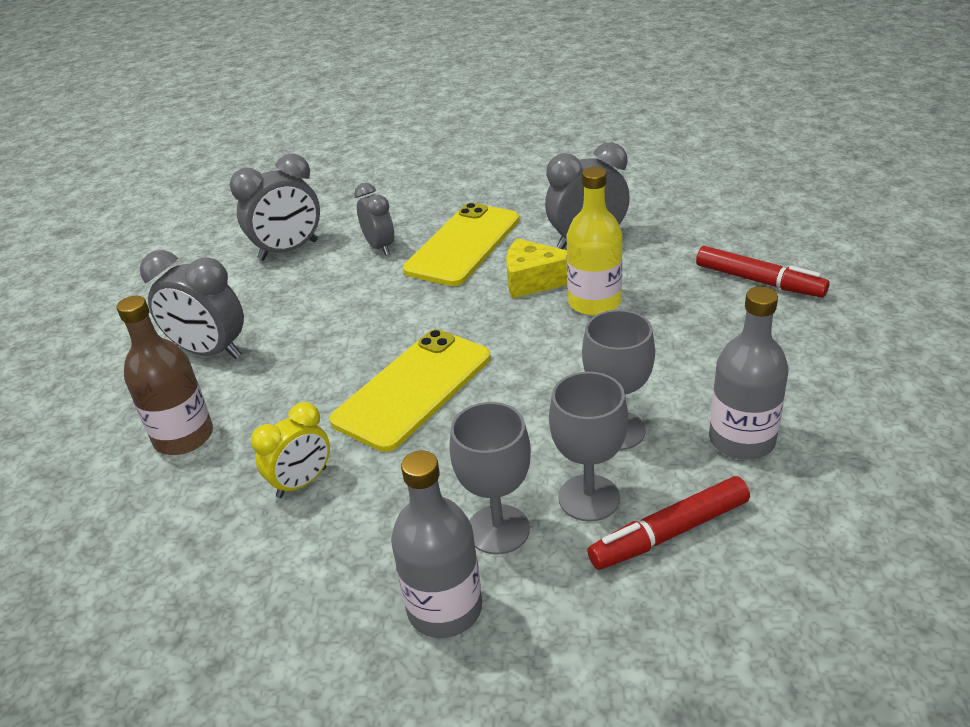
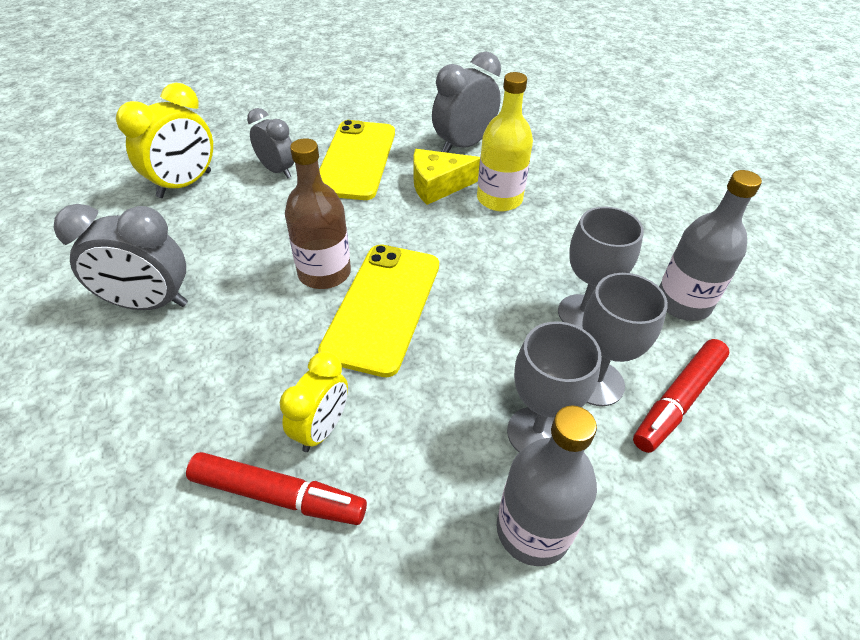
camera: 25 degrees left, 10 degrees up
brown bottle [117,296,213,455] -> brown bottle moved to [285,138,351,289]
grey clock [230,153,320,261] -> yellow clock [116,83,213,198]
red marker [696,246,830,298] -> red marker moved to [186,452,367,525]

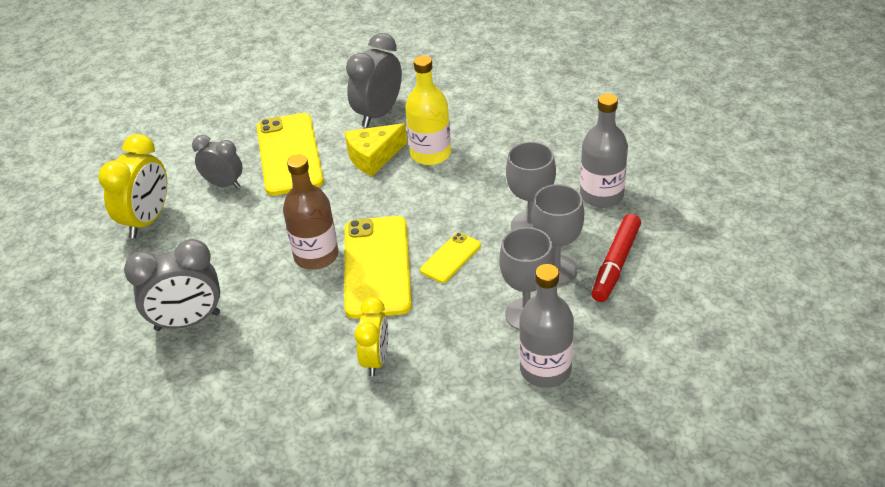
camera: 15 degrees left, 5 degrees down
red marker [186,452,367,525] -> none
none -> yellow phone [420,233,481,283]

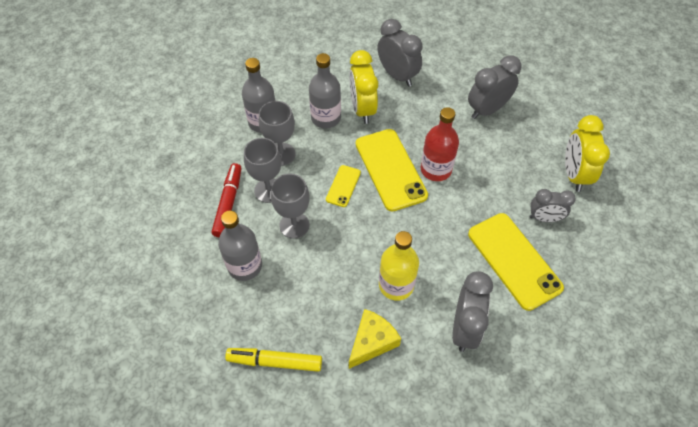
camera: 160 degrees right, 15 degrees up
brown bottle [283,155,339,270] -> red bottle [421,107,459,181]
yellow cheese [344,123,407,176] -> yellow cheese moved to [349,309,401,369]
yellow clock [355,297,388,376] -> yellow clock [349,50,378,124], size x1.52
none -> yellow marker [225,348,322,372]
none -> grey bottle [309,53,341,128]
none -> grey clock [378,19,423,87]

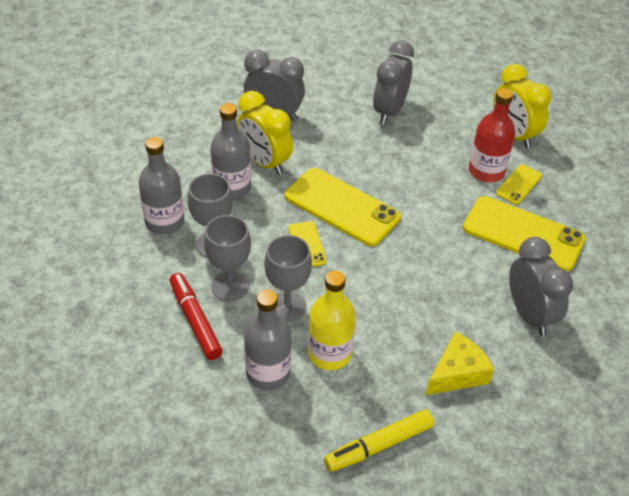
camera: 35 degrees left, 10 degrees down
yellow cheese [349,309,401,369] -> yellow cheese turned 45 degrees clockwise [426,332,494,395]
yellow bottle [379,231,419,301] -> yellow bottle moved to [308,271,356,370]
red bottle [421,107,459,181] -> red bottle moved to [469,88,515,182]
grey clock [530,189,576,222] -> yellow phone [496,164,542,205]

